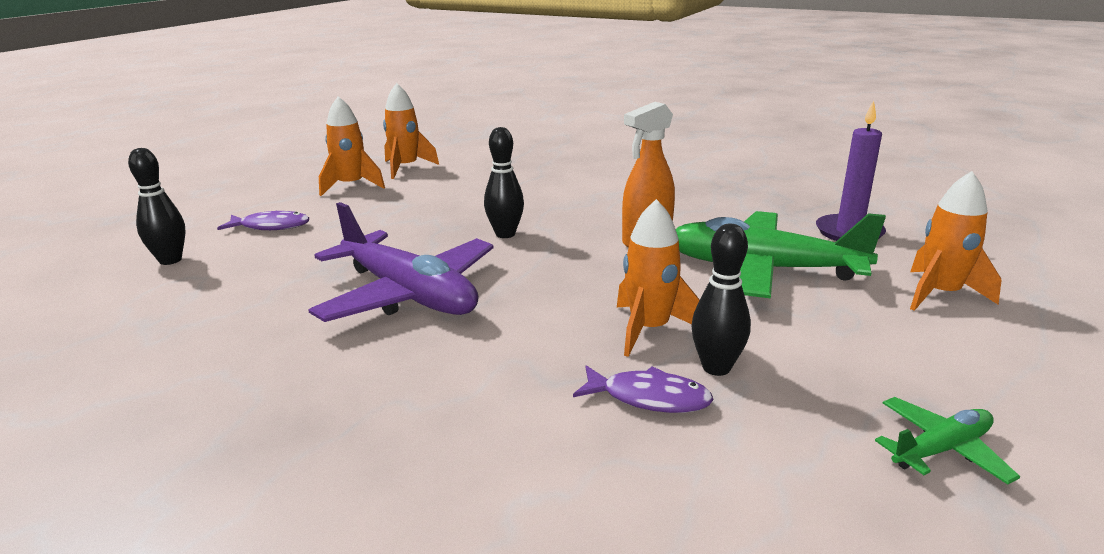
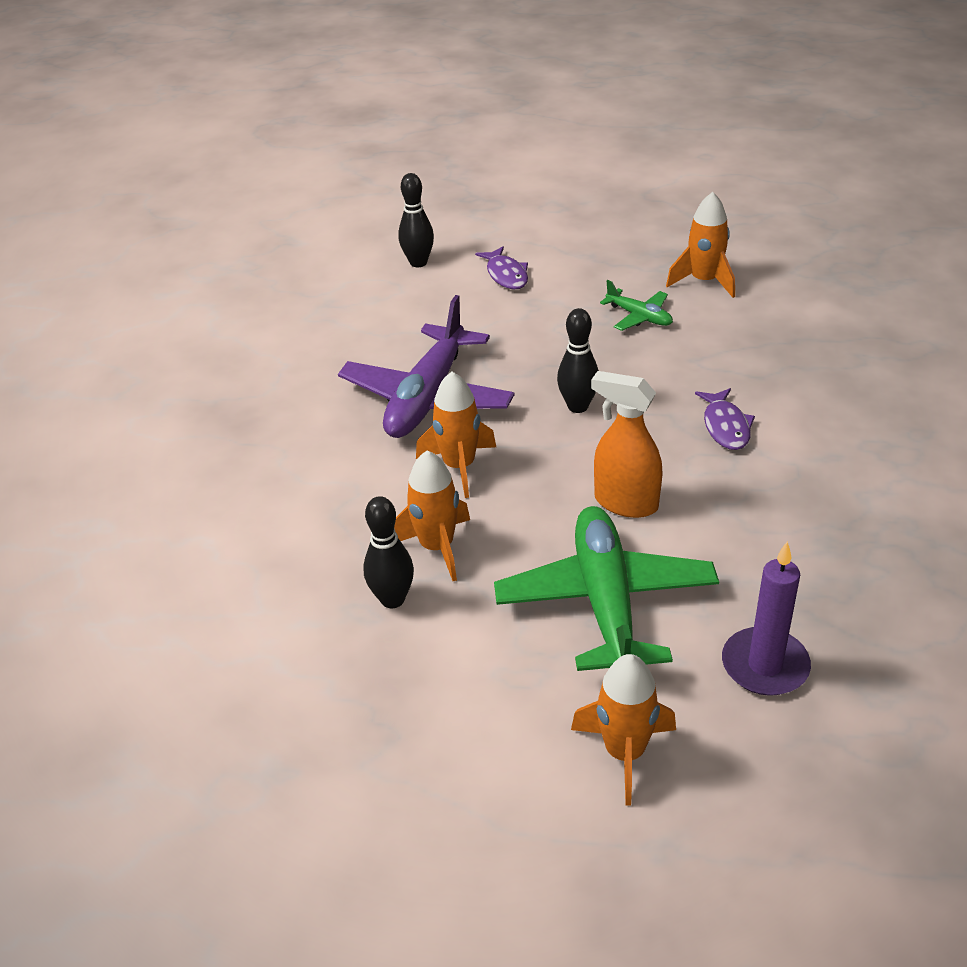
camera: 70 degrees right, 15 degrees up
orange rocket [319,96,385,196] -> orange rocket moved to [416,372,496,498]
purple fish [573,365,714,413] -> purple fish moved to [695,388,755,450]
green plane [875,397,1020,484] -> green plane moved to [600,280,673,331]

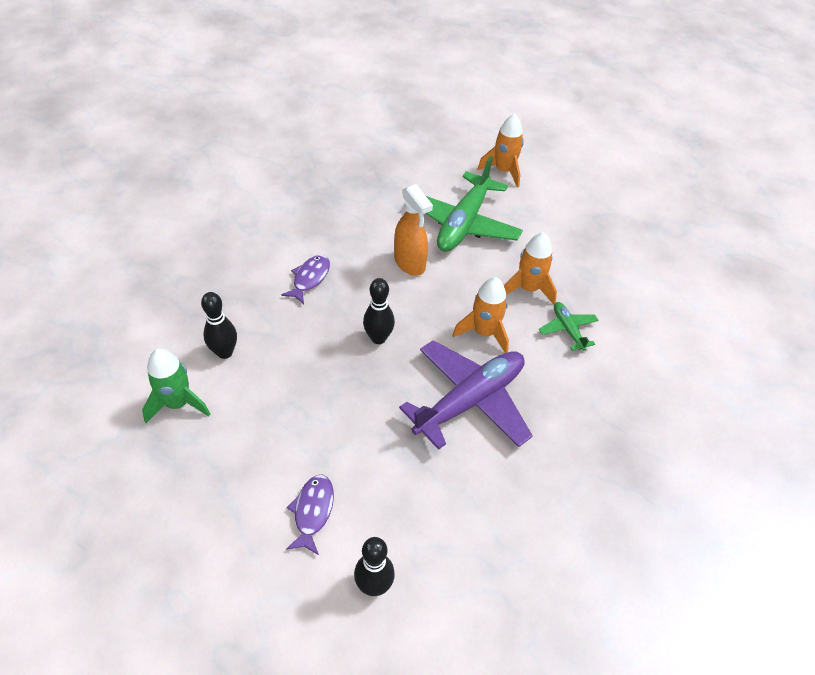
camera: 155 degrees left, 10 degrees up
black bowling pin [364,496,414,608] -> black bowling pin moved to [201,292,237,359]
green plane [600,280,673,331] -> green plane moved to [539,302,599,351]
orange rocket [666,192,735,298] -> green rocket [142,348,210,423]
purple candle [722,541,811,696] -> none

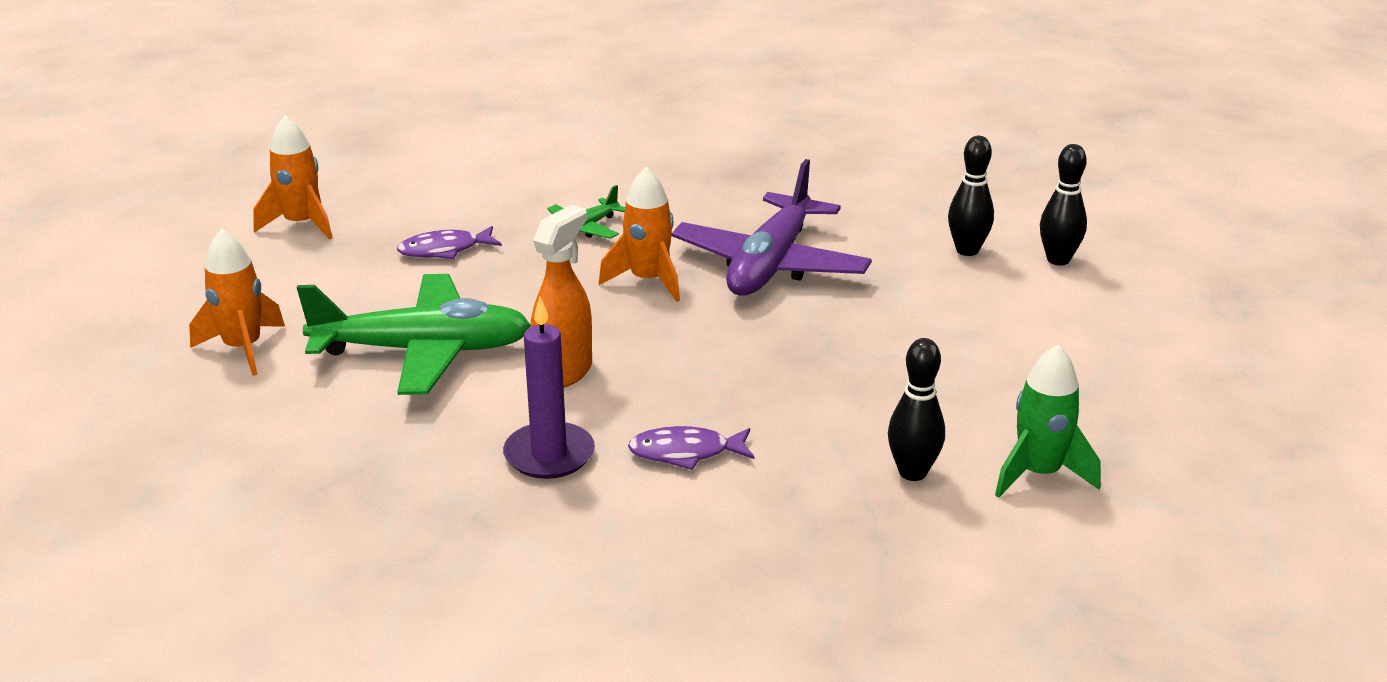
camera: 115 degrees left, 20 degrees down
purple fish [286,475,334,555] -> purple fish moved to [397,226,502,259]
black bowling pin [363,278,395,344] -> black bowling pin moved to [948,136,994,256]
purple plane [399,340,533,450] -> purple plane turned 90 degrees counterclockwise [672,159,872,296]
orange rocket [504,232,557,304] -> orange rocket moved to [253,115,332,240]
none -> purple candle [503,297,595,479]

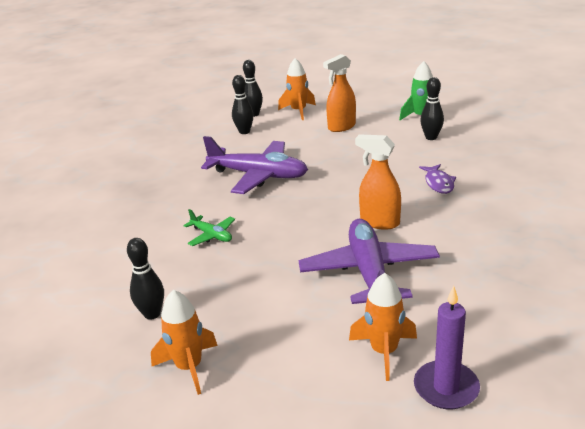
camera: 90 degrees left, 0 degrees up
green plane [297,274,531,395] -> purple plane [299,219,440,304]
purple fish [397,226,502,259] -> none
purple candle [503,297,595,479] -> purple candle moved to [414,286,480,409]
orange rocket [599,167,680,302] -> orange rocket moved to [278,58,316,120]
none -> black bowling pin [127,238,164,320]
none -> orange spray bottle [323,54,356,132]

